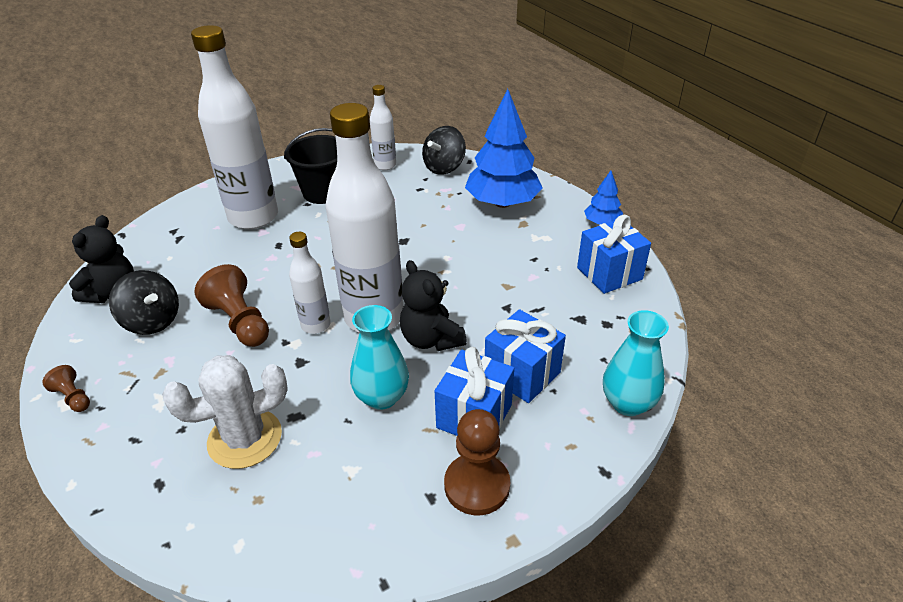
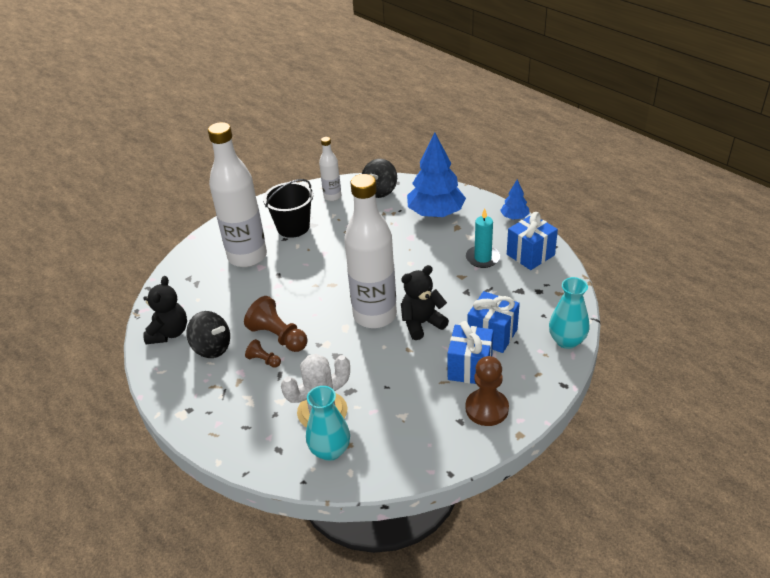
camera: 10 degrees left, 0 degrees up
brown pawn [42,365,90,412] -> brown pawn moved to [245,339,281,368]
white bottle [289,232,331,334] -> none
turquoise vase [350,305,409,410] -> turquoise vase moved to [306,386,350,461]
black teddy bear [400,260,467,351] -> black teddy bear turned 105 degrees clockwise [401,265,449,340]
none -> turquoise candle [466,208,500,268]

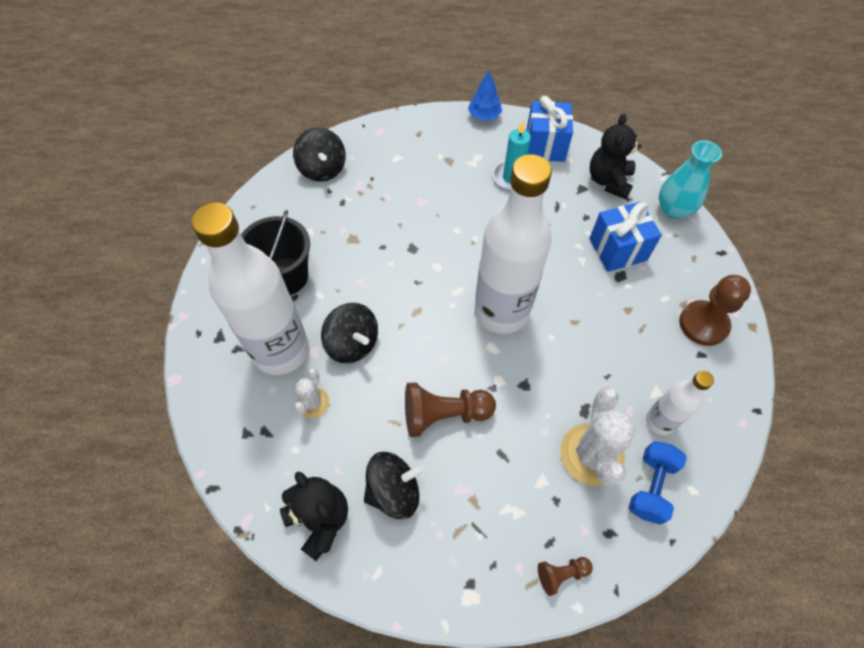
camera: 50 degrees left, 20 degrees up
brown pawn [245,339,281,368] -> brown pawn moved to [538,557,593,596]
turquoise vase [306,386,350,461] -> blue dumbbell [628,441,687,525]
white bottle [319,137,341,201] -> white bottle moved to [646,371,714,435]
black teddy bear [401,265,449,340] -> black teddy bear moved to [590,114,641,199]
blue tree [407,133,466,217] -> none
blue gift [448,321,494,384] -> none
none -> white cactus [294,368,329,418]
none -> black spinning top [321,303,378,363]

